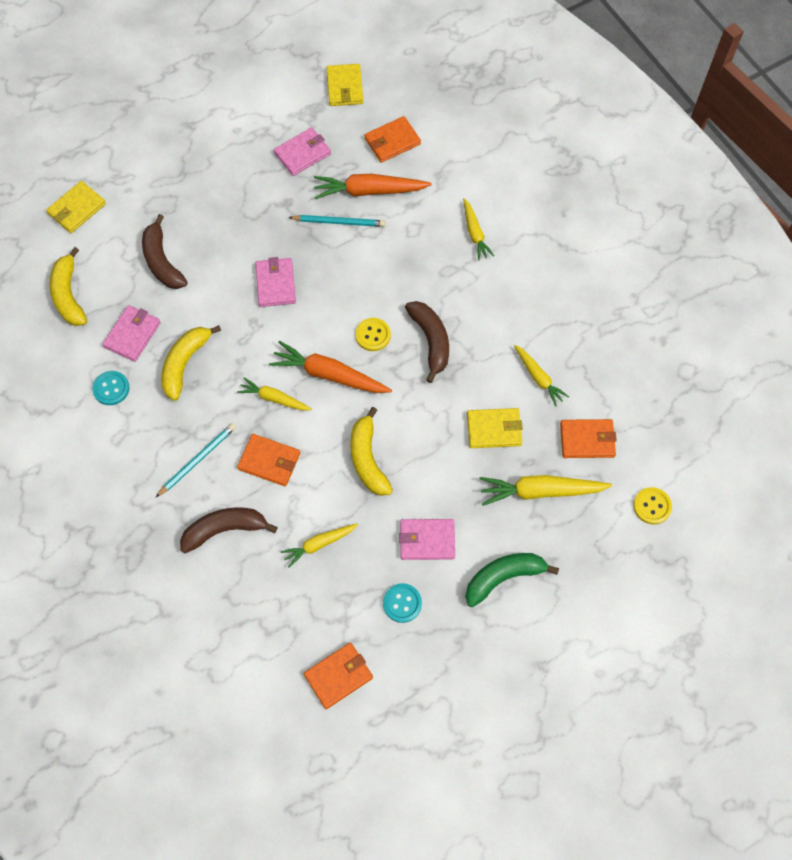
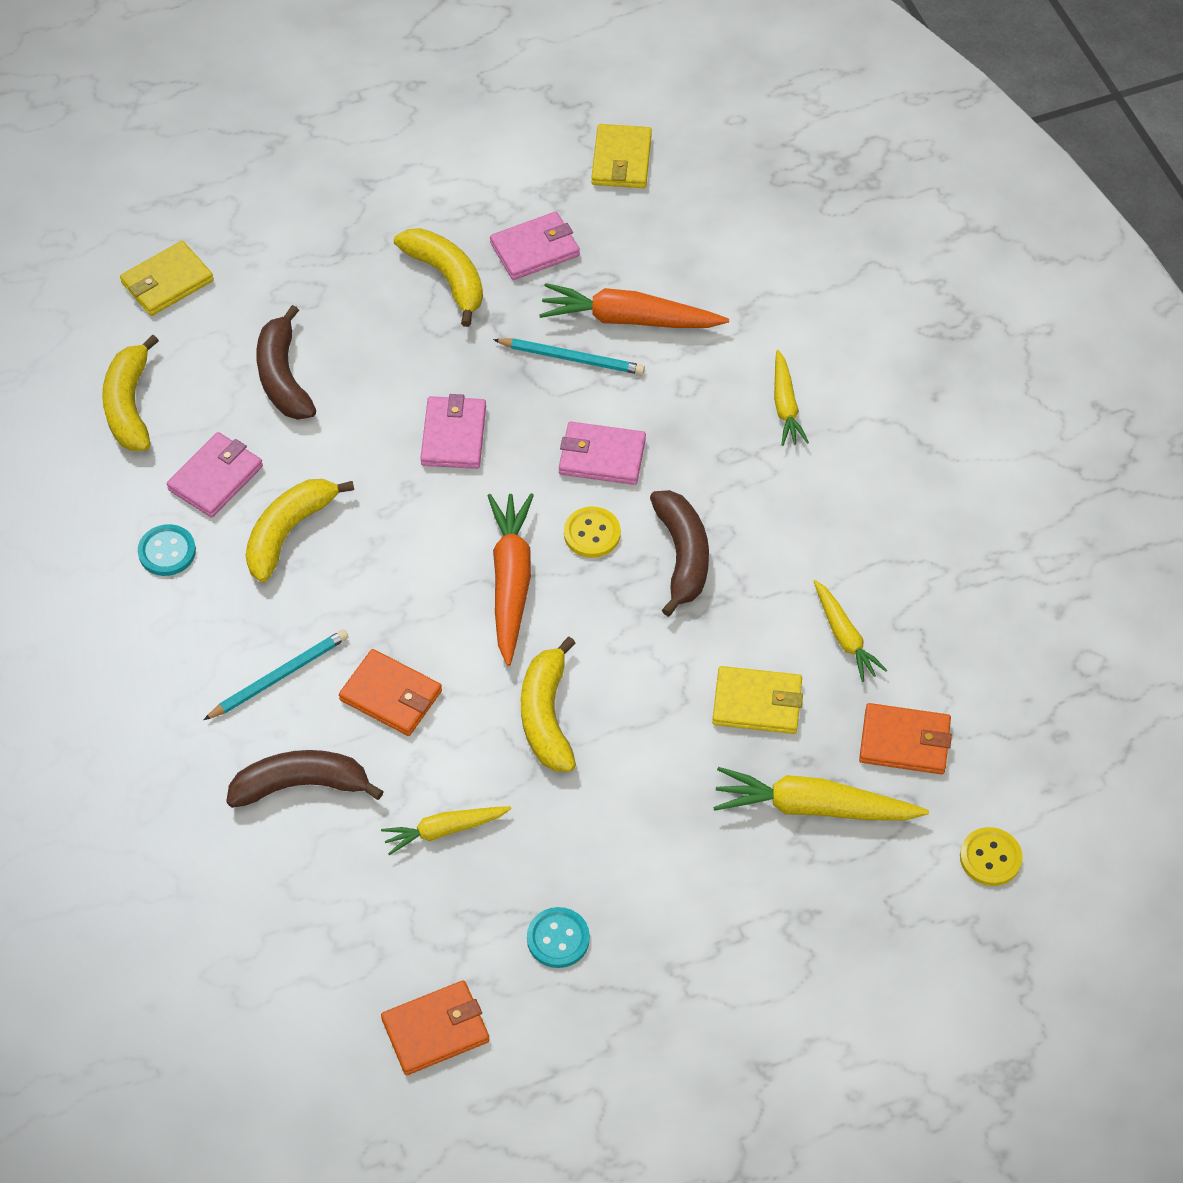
camera: 10 degrees right, 10 degrees down
yellow carrot [237,377,312,411] -> none
orange carrot [269,341,392,393] -> orange carrot turned 60 degrees clockwise [488,493,534,666]
orange wallet [364,116,421,163] -> none
pink wallet [399,519,455,560] -> pink wallet moved to [559,422,646,485]
green banana [465,553,559,607] -> none
none -> yellow banana [394,228,483,327]

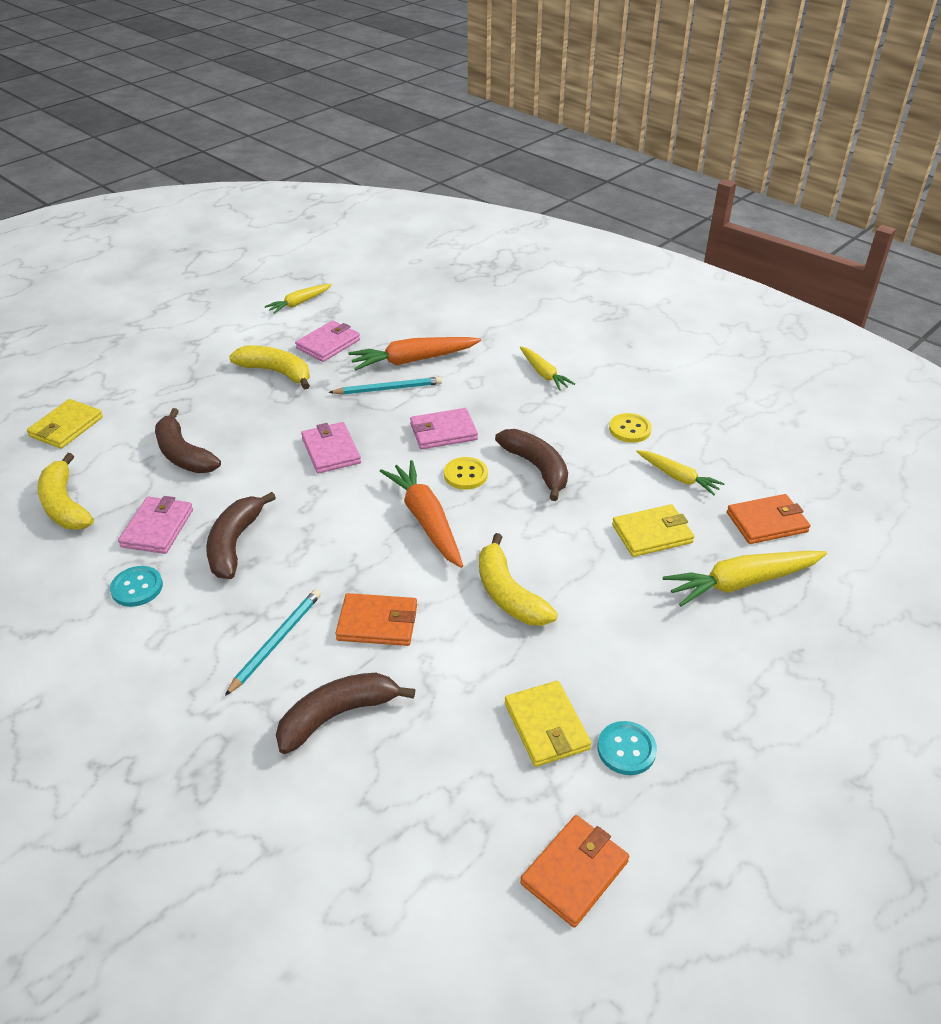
camera: 25 degrees left, 15 degrees down
yellow banana [245,479,354,582] -> brown banana [206,492,276,579]
yellow carrot [381,806,512,855] -> yellow carrot moved to [265,284,332,314]
yellow wallet [591,124,652,188] -> yellow wallet moved to [505,681,591,767]
yellow button [960,827,1023,886] -> yellow button moved to [609,413,652,443]

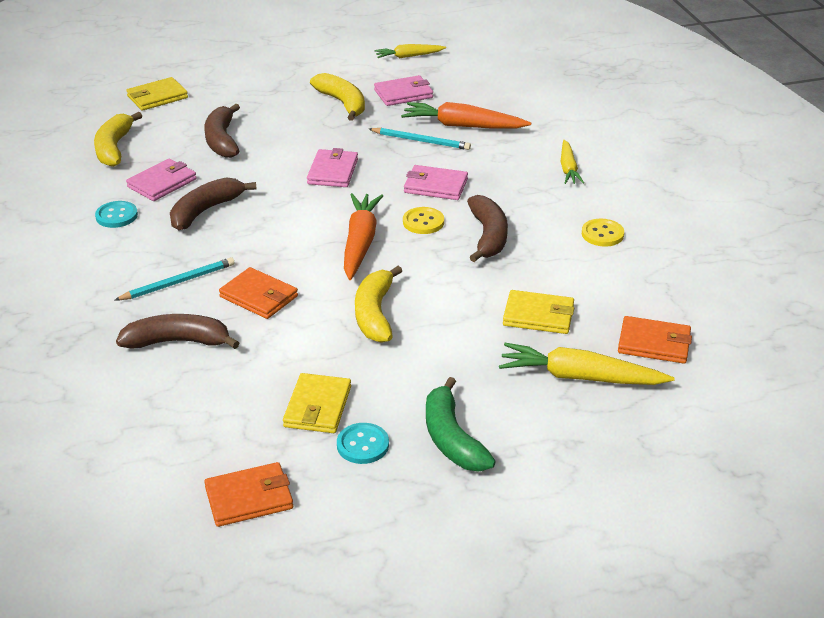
camera: 30 degrees right, 5 degrees down
yellow carrot [636,450,725,495] -> none
none -> green banana [426,377,496,472]

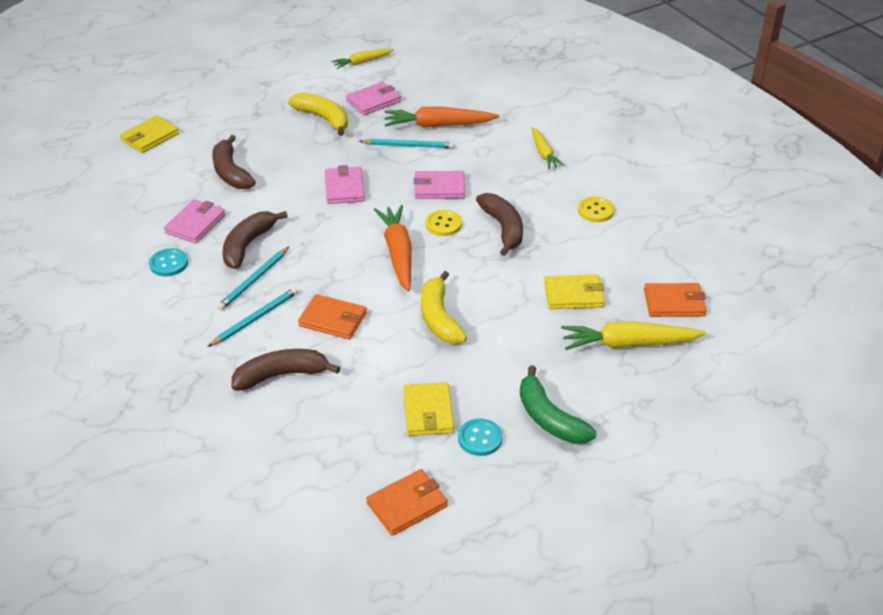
camera: 15 degrees left, 5 degrees up
yellow banana [94,112,142,167] -> none
none -> turquoise pencil [217,247,289,310]

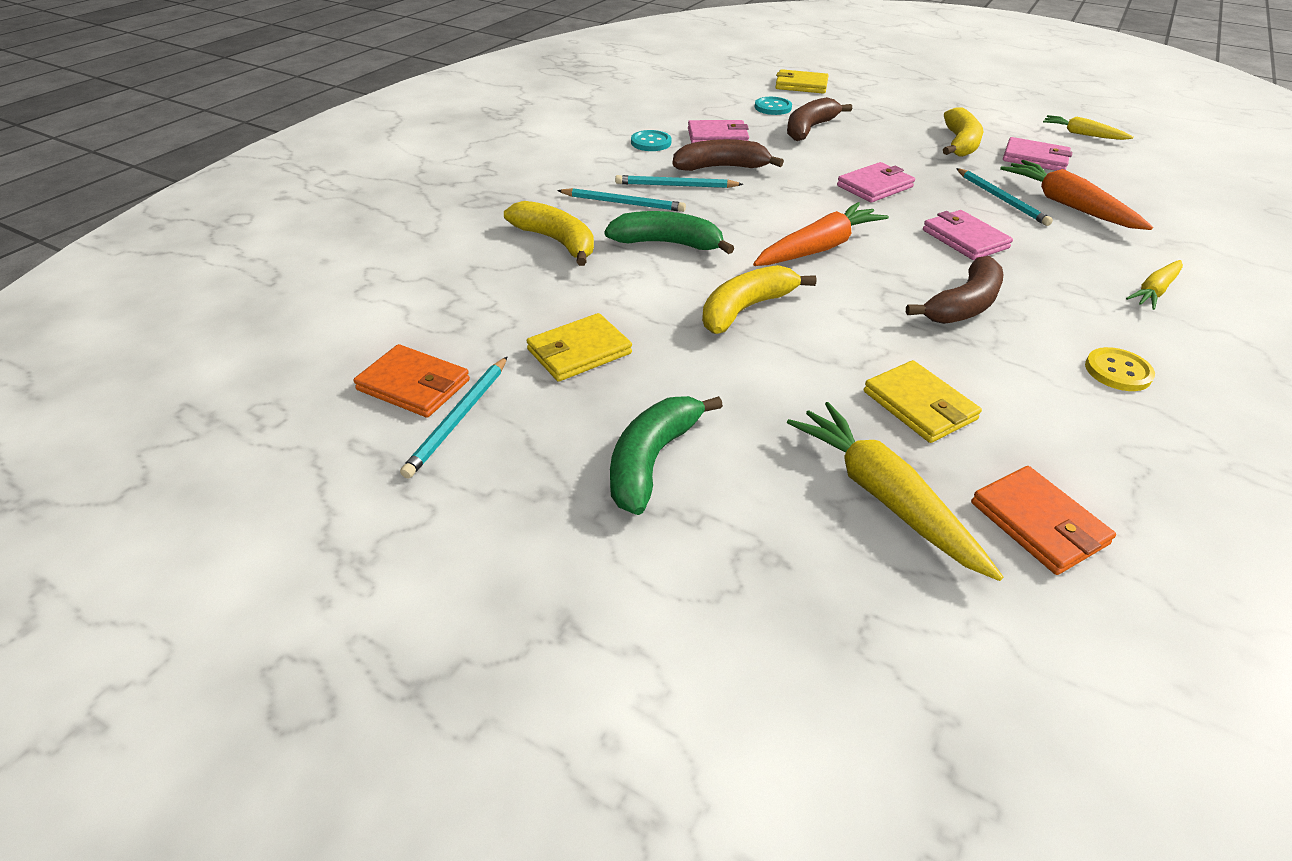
camera: 60 degrees right, 0 degrees up
brown banana [231,349,340,391] -> yellow banana [504,201,594,266]
orange wallet [298,294,367,339] -> green banana [605,211,734,254]
yellow button [425,210,462,236] -> none
turquoise button [458,419,503,456] -> turquoise button moved to [755,97,792,115]
none -> turquoise pencil [400,356,508,479]

